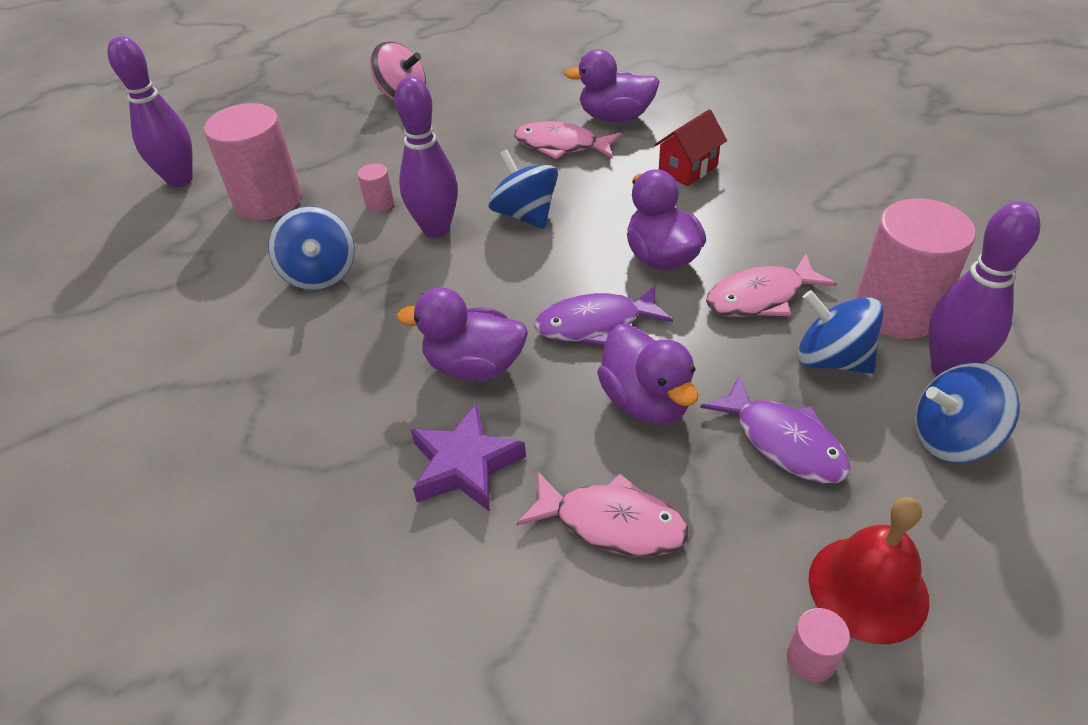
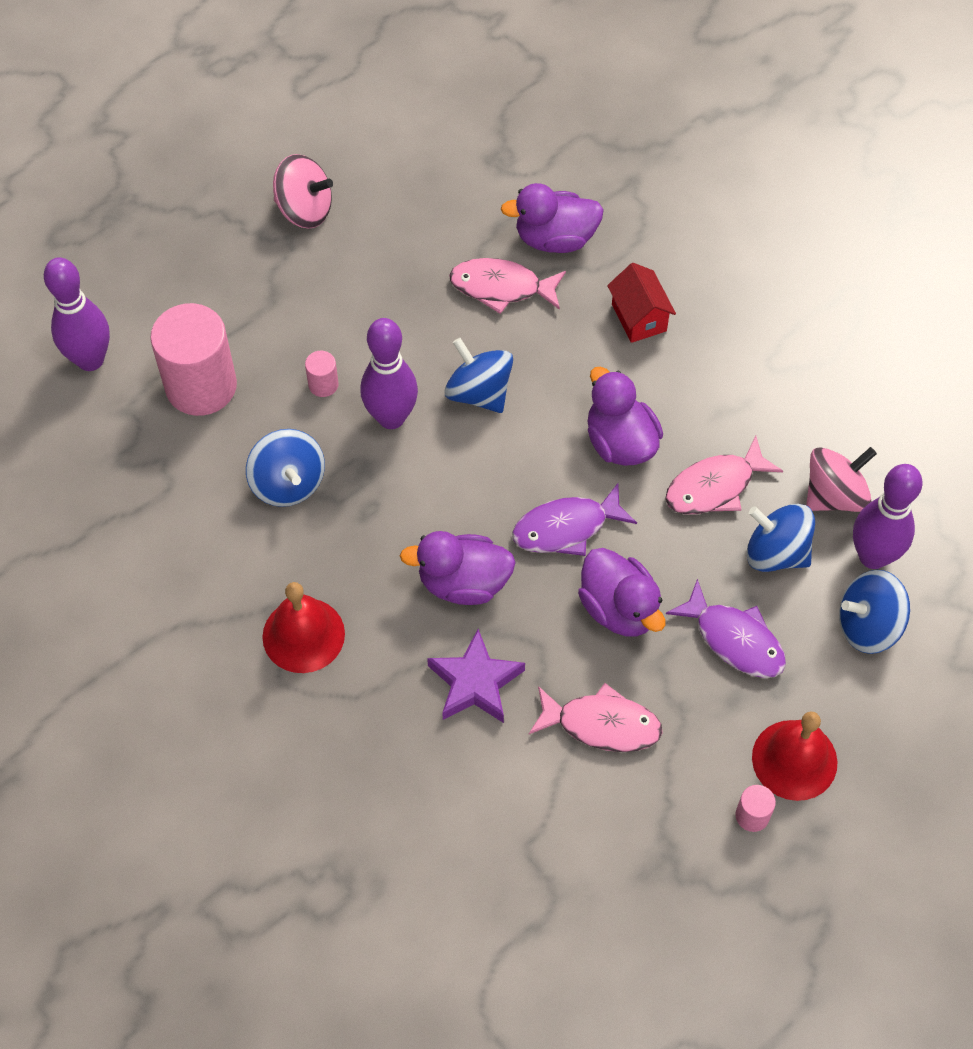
camera: 10 degrees left, 15 degrees up
red house [654,109,727,186] -> red house turned 60 degrees counterclockwise [607,263,676,343]
pink cylinder [855,198,976,339] -> pink spinning top [806,447,877,512]
none -> red bell [262,582,345,673]

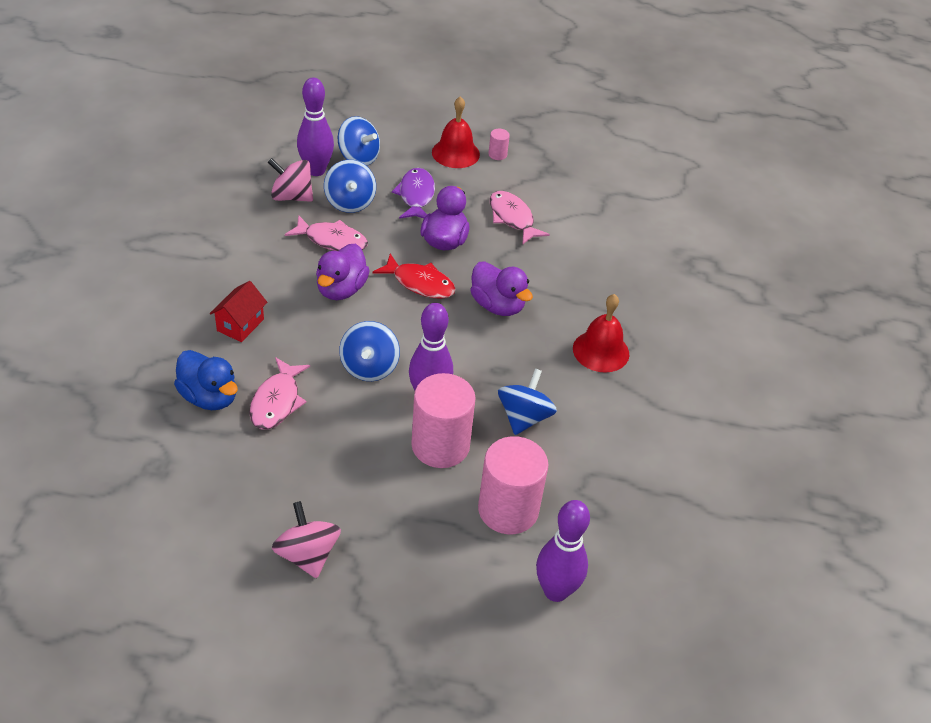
camera: 135 degrees left, 15 degrees down
pink cylinder [305,351,339,397] -> pink cylinder [411,373,476,468], size x2.37
purple star [427,629,525,723] -> none
pink fish [449,258,566,314] -> pink fish turned 45 degrees clockwise [249,357,310,429]
purple duck [501,183,604,253] -> blue duck [174,350,238,410]
purple fish [512,483,637,556] -> red fish [372,253,456,299]

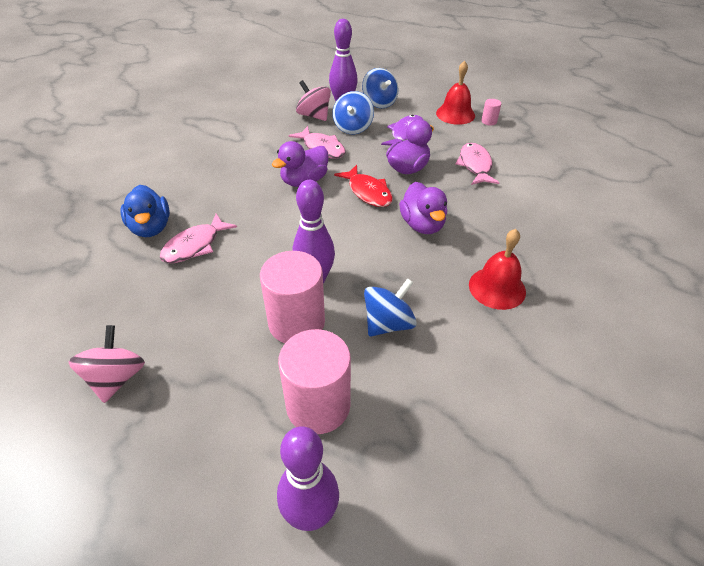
camera: 30 degrees right, 0 degrees up
red house [210,281,268,342] -> none
blue spinning top [339,321,400,381] -> none

